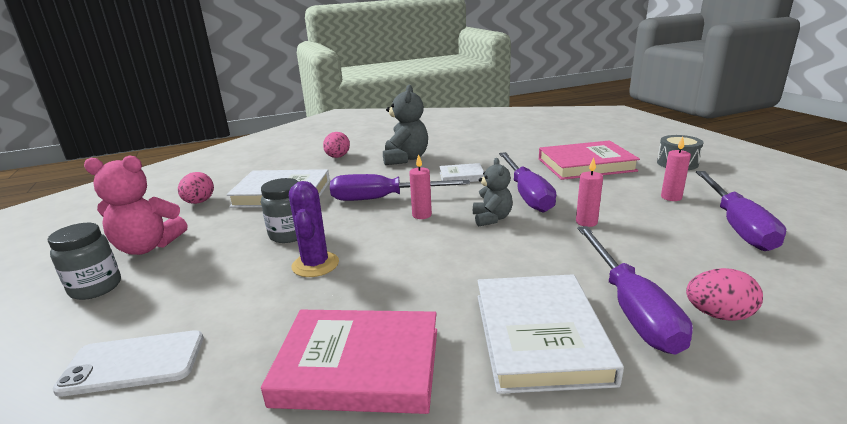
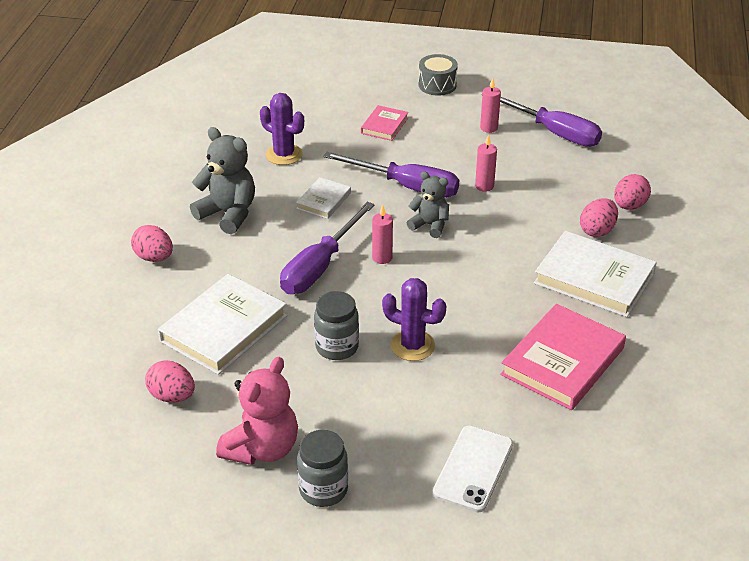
camera: 60 degrees left, 15 degrees up
pink book [539,140,640,180] -> pink book [361,105,408,141], size x0.53
purple screwdriver [577,226,693,355] -> pink egg [580,198,618,237]
none -> purple cactus [260,93,304,165]

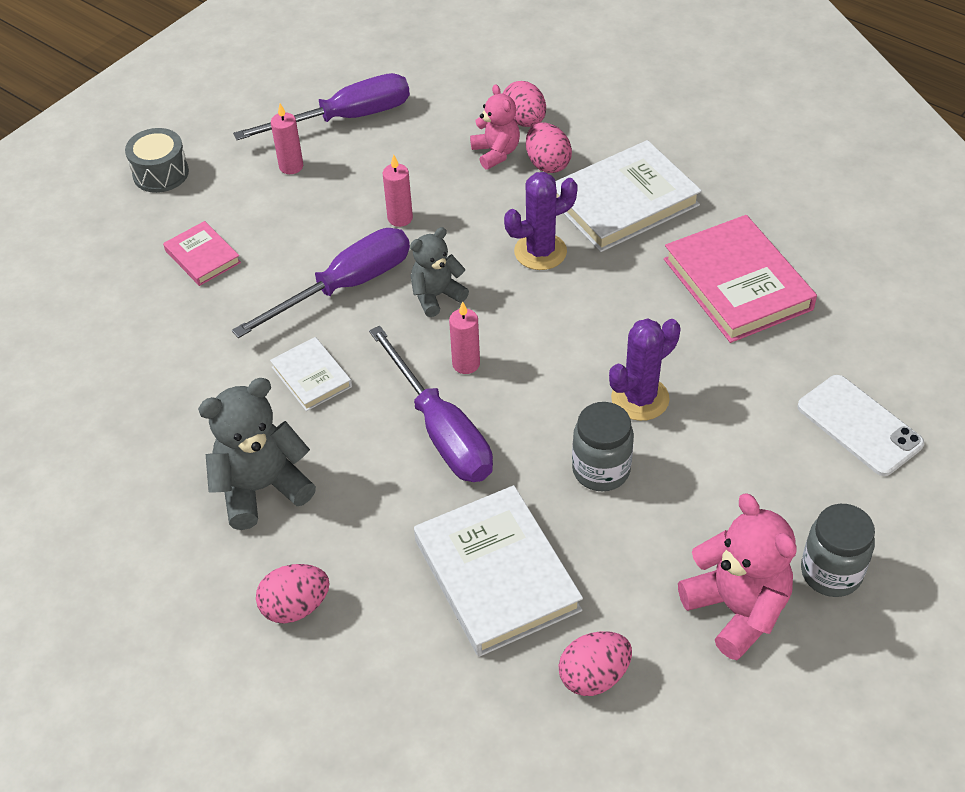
camera: 60 degrees left, 10 degrees up
purple cactus [260,93,304,165] -> purple cactus moved to [504,172,578,270]
none -> pink teddy bear [470,84,520,170]

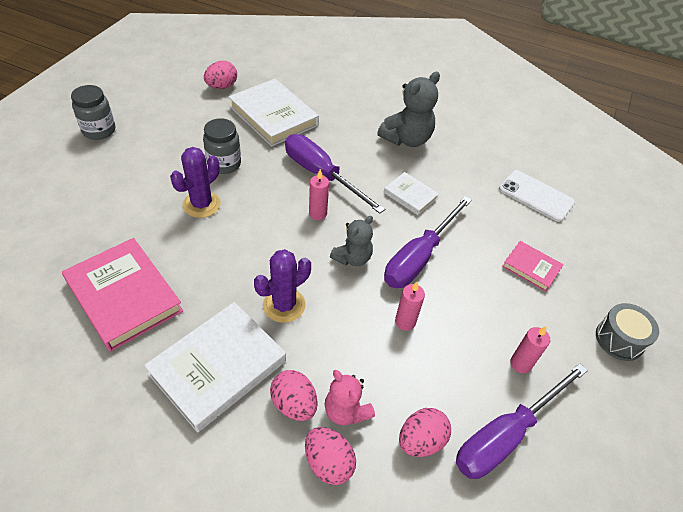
camera: 160 degrees right, 0 degrees up
pink egg [256,564,330,624] -> pink egg moved to [399,408,451,457]
pink teddy bear [678,493,797,660] -> none
white phone [797,375,924,476] -> white phone moved to [499,170,575,222]

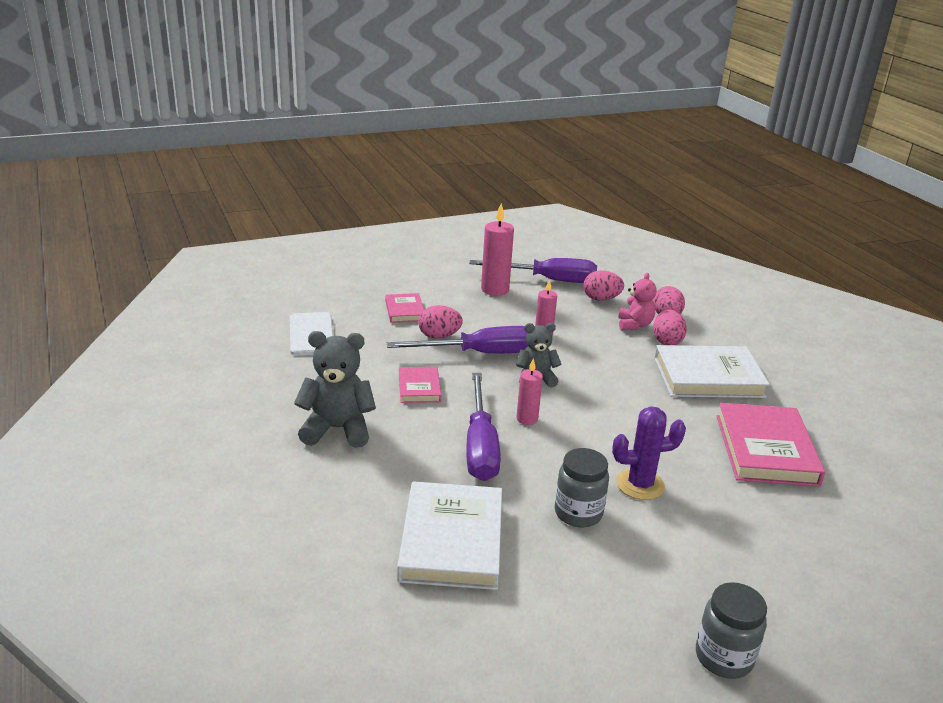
camera: 135 degrees left, 20 degrees down
pink egg [204,61,237,89] -> pink egg moved to [418,305,463,339]
purple cactus [254,249,311,323] -> none
white book [384,172,439,215] -> pink book [399,367,441,403]
pink candle [510,326,550,373] -> pink candle [481,203,514,296], size x1.64
grey drum [596,303,659,361] -> none

